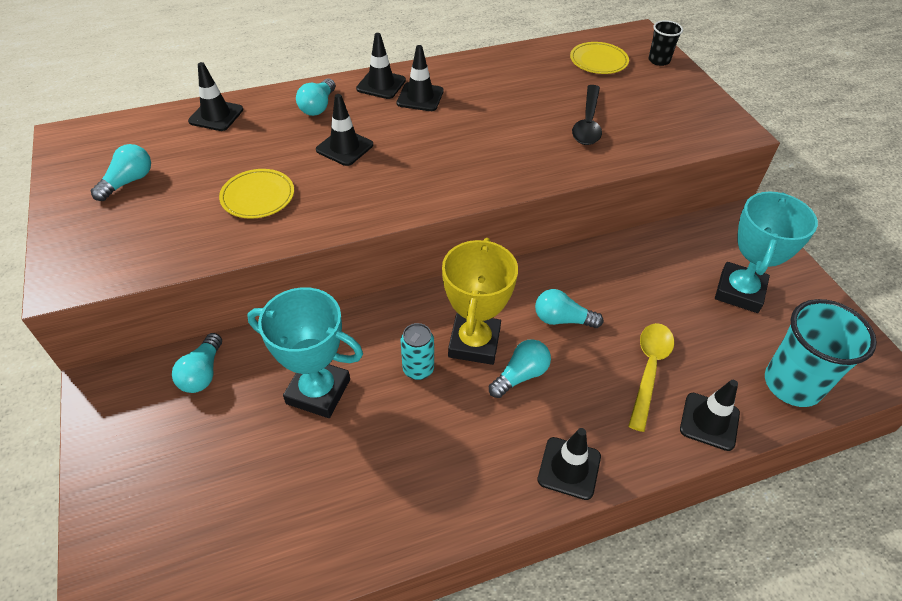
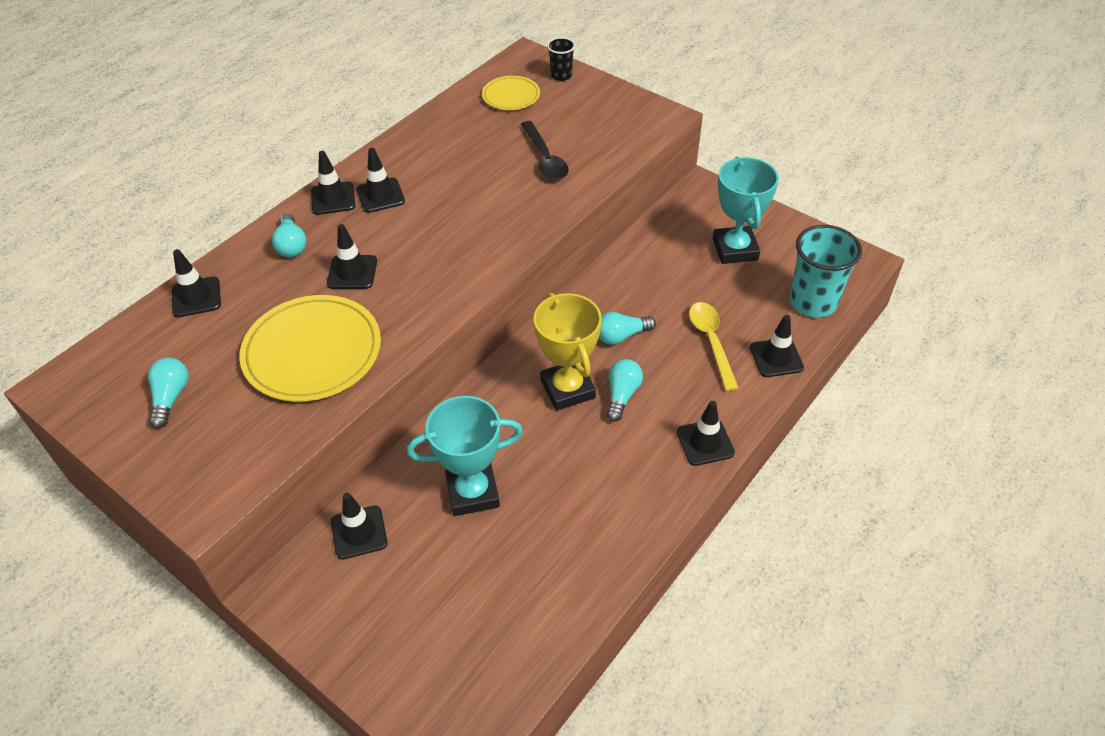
camera: 30 degrees left, 0 degrees up
turquoise light bulb [172,333,222,393] -> black traffic cone [331,493,388,560]
yellow plate [219,169,294,219] -> yellow plate [239,295,381,402], size x1.85
turquoise can [401,323,434,380] -> none

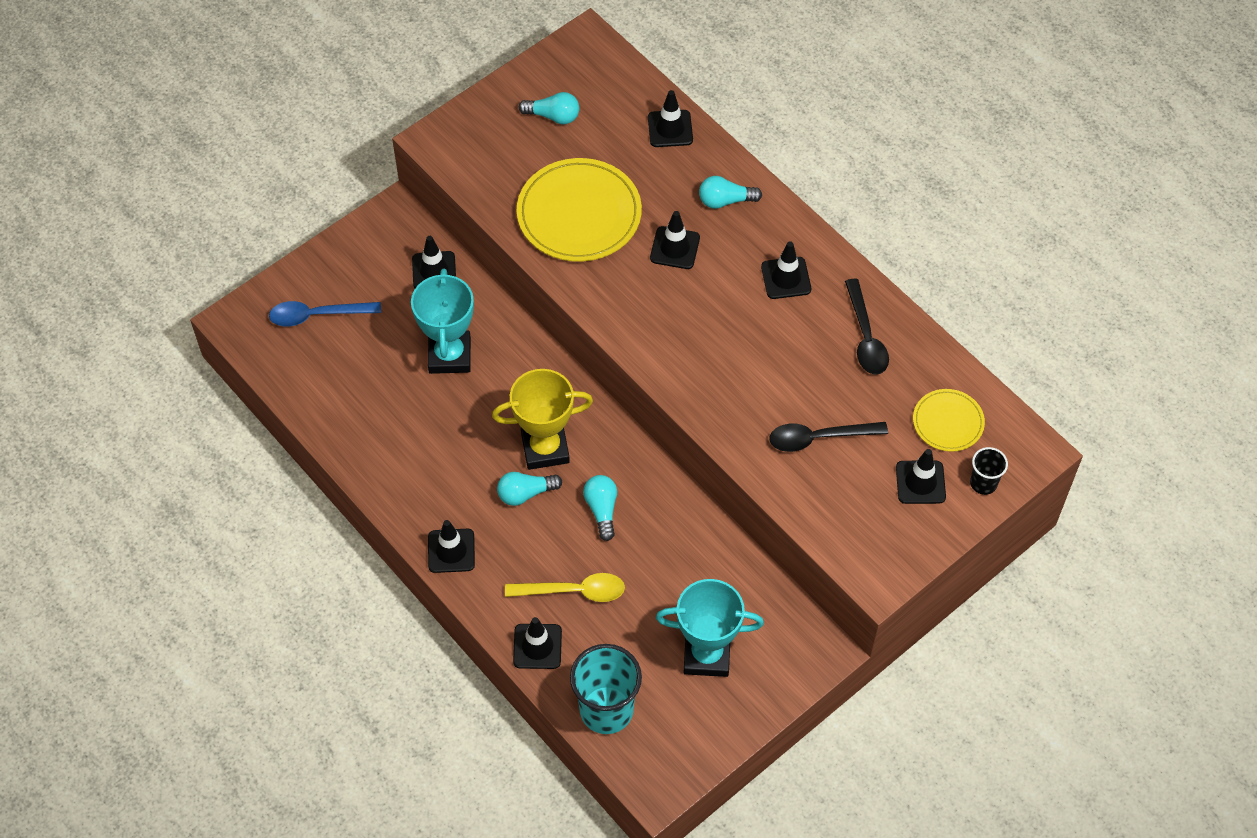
camera: 100 degrees right, 10 degrees up
black traffic cone [311,151,356,215] -> black traffic cone moved to [896,449,946,504]
turquoise light bulb [607,359,643,422] -> turquoise light bulb turned 135 degrees clockwise [497,472,562,506]
none -> blue spoon [269,301,381,327]
none -> black spoon [845,279,889,375]

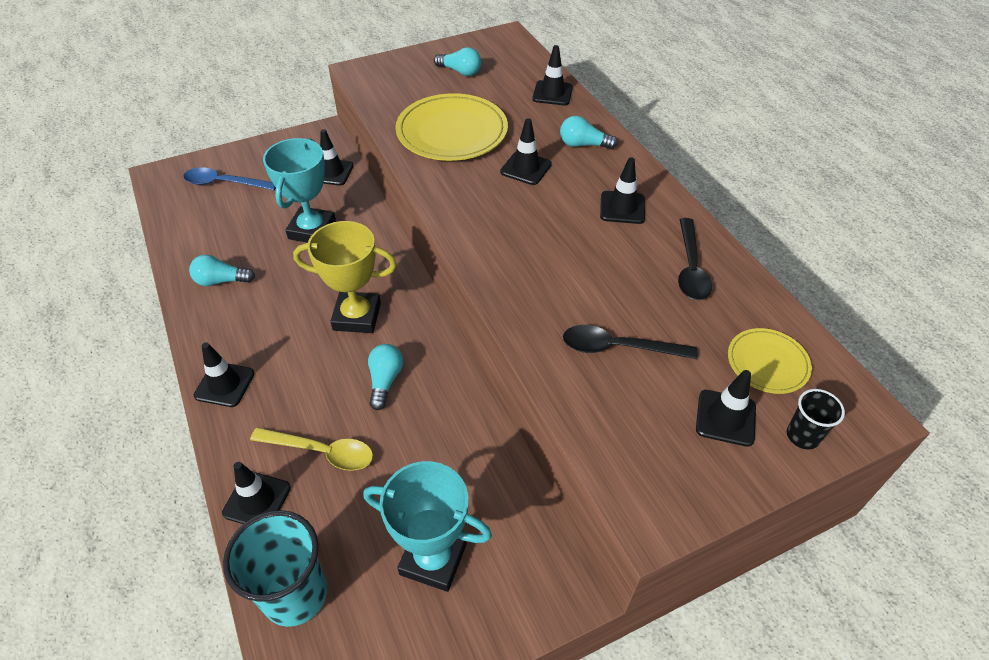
camera: 15 degrees right, 10 degrees down
turquoise light bulb [497,472,562,506] -> turquoise light bulb moved to [189,255,255,286]

